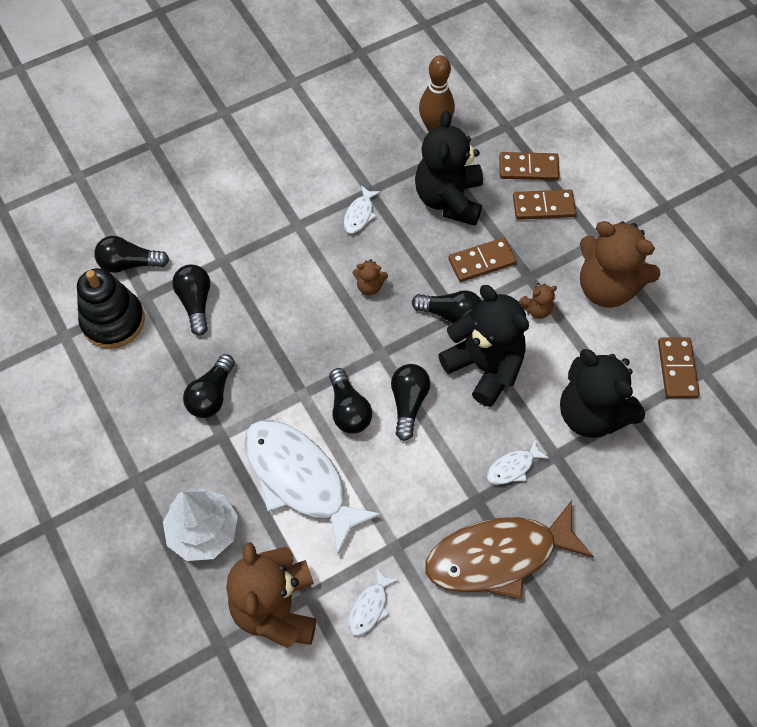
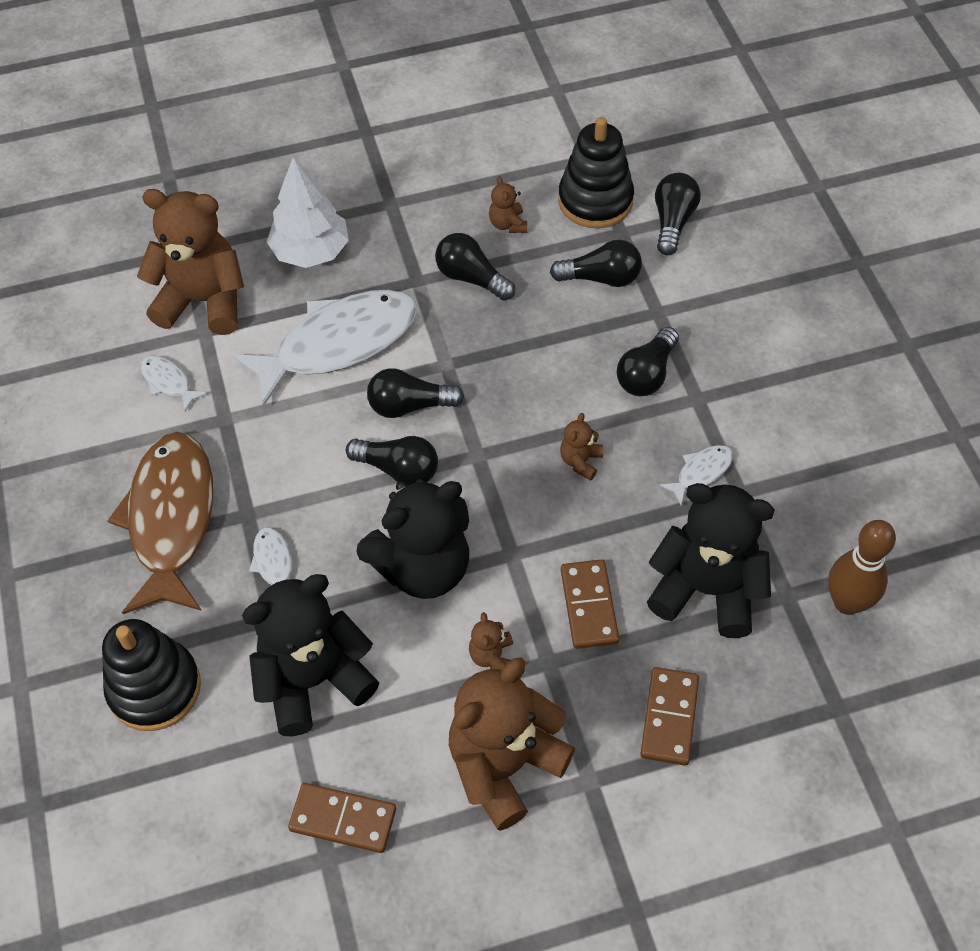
camera: 105 degrees right, 5 degrees down
white fish [344,185,381,233] -> white fish turned 105 degrees clockwise [659,445,733,505]
black light bulb [412,290,482,324] -> black light bulb moved to [617,327,679,396]
brown domino [499,152,560,180] -> none
none -> black stacking toy [102,619,201,731]
none -> brown teddy bear [489,176,527,233]

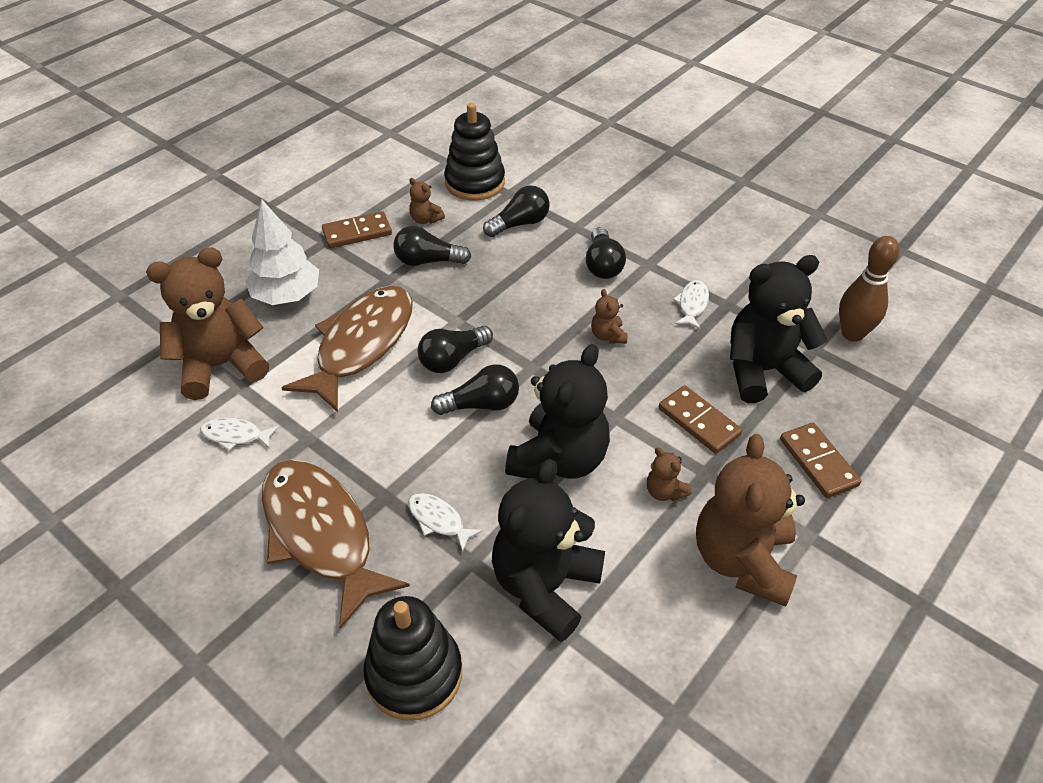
camera: 35 degrees left, 10 degrees down
white fish [232,290,418,407] -> brown fish [281,286,413,412]
brown domino [288,783,396,853] -> brown domino moved to [322,211,392,248]
black light bulb [655,173,701,255] -> none

